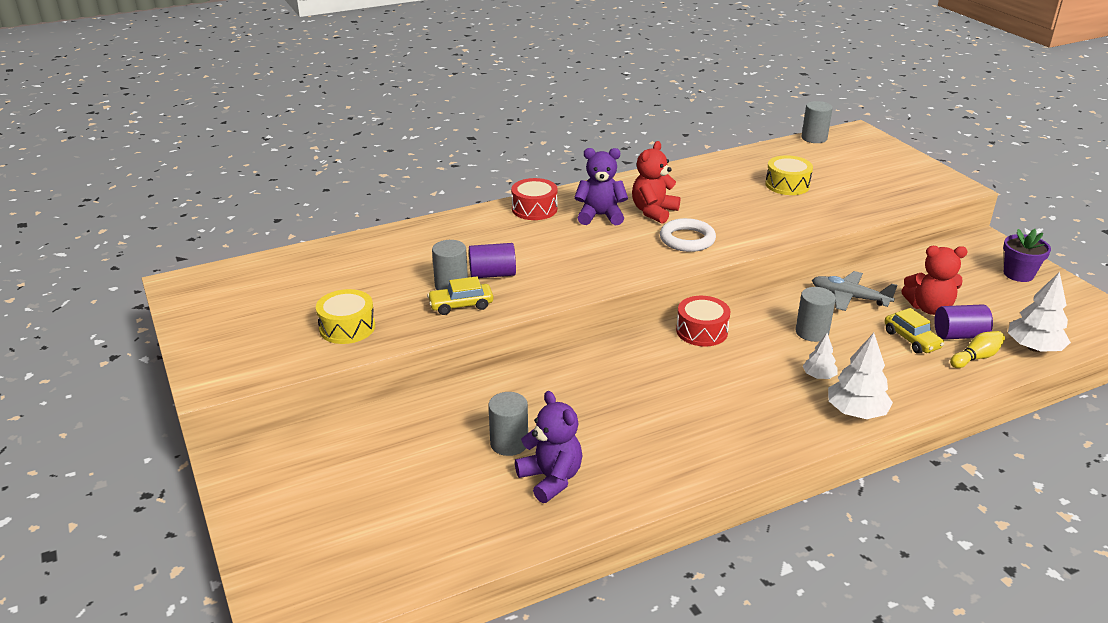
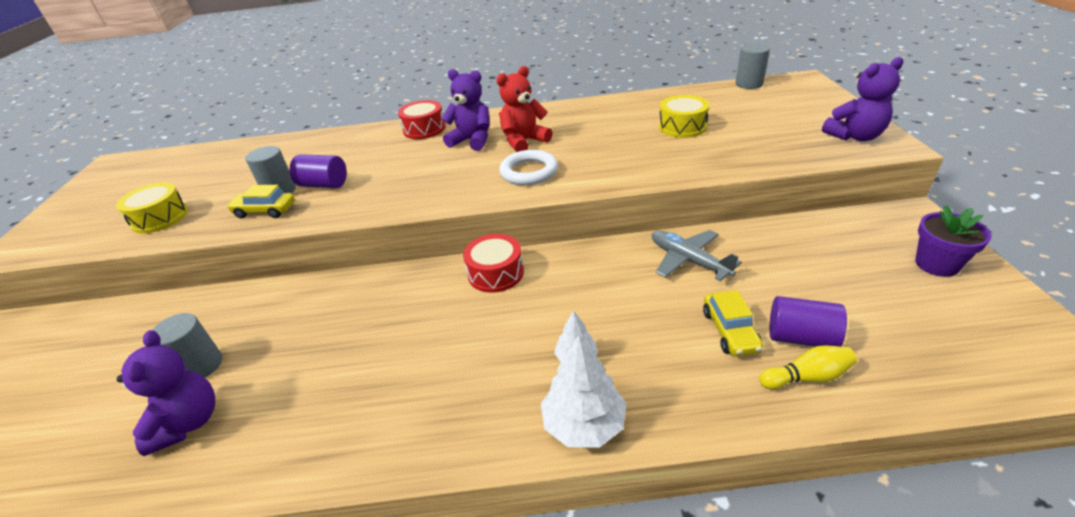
camera: 25 degrees right, 5 degrees up
grey cylinder [796,287,836,342] -> none
red teddy bear [901,246,968,315] -> none
white tree [1008,272,1071,352] -> none
none -> purple teddy bear [822,57,903,141]

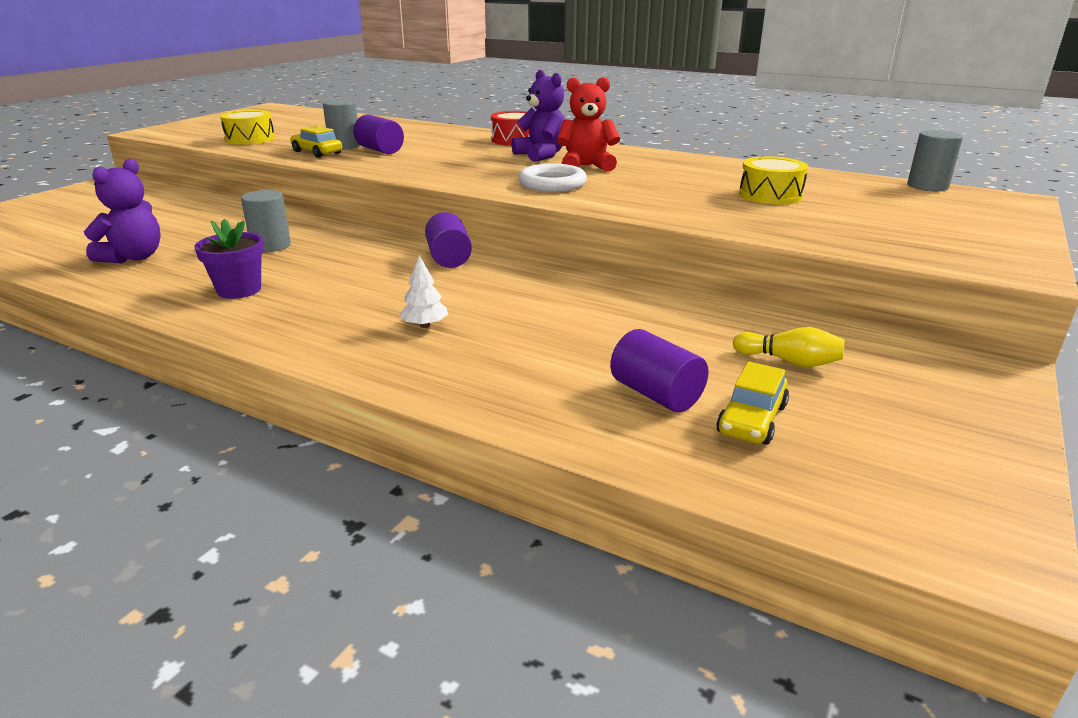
camera: 30 degrees right, 10 degrees down
grey cylinder [152,313,222,378] -> grey cylinder moved to [241,190,291,252]
red drum [463,234,524,293] -> purple cylinder [425,212,472,268]
white tree [541,335,627,447] -> none
grey plane [652,230,742,281] -> none
yellow car [703,290,763,356] -> yellow car moved to [716,362,789,445]
yellow bowling pin [759,345,857,389] -> yellow bowling pin moved to [733,327,845,367]
purple teddy bear [822,57,903,141] -> none
purple flower pot [915,205,992,277] -> purple flower pot moved to [194,219,264,299]

